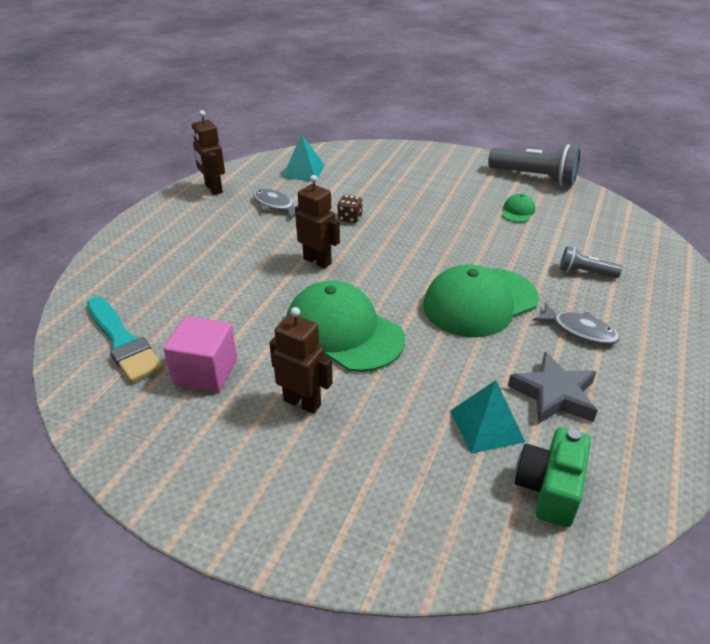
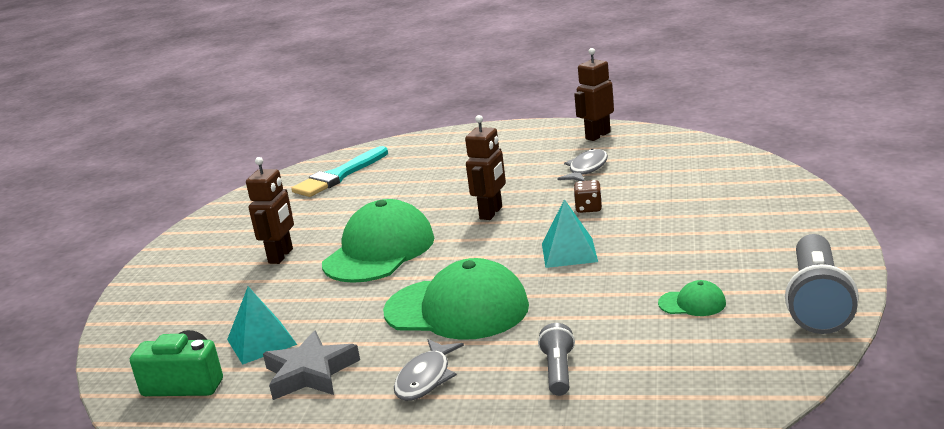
camera: 80 degrees right, 15 degrees down
pink cube [164,316,237,392] -> none
turquoise pyramid [282,134,325,181] -> turquoise pyramid moved to [542,199,598,268]
green cap [423,264,539,337] -> green cap turned 150 degrees clockwise [383,258,529,340]

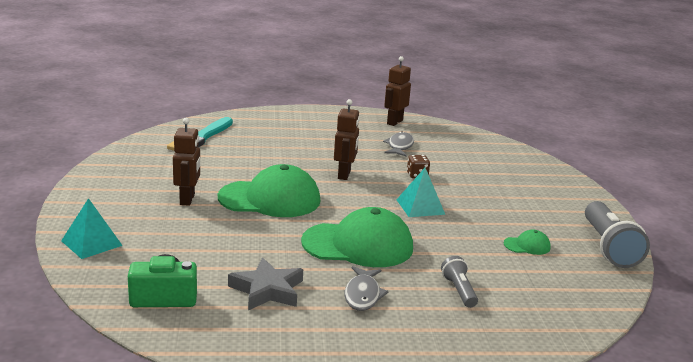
camera: 20 degrees left, 0 degrees up
turquoise pyramid [227,287,297,365] -> turquoise pyramid moved to [61,198,123,259]
green cap [322,199,434,283] -> green cap turned 75 degrees clockwise [218,164,320,217]

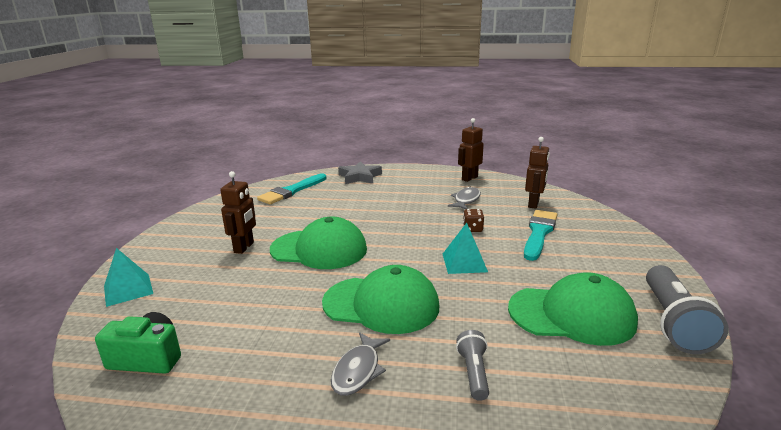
camera: 15 degrees right, 0 degrees up
grey star [228,258,303,311] -> grey star moved to [338,161,382,184]
brown robot [334,99,360,180] -> brown robot moved to [525,137,550,209]
green cap [504,230,551,255] -> green cap [508,272,638,346], size x2.32
none -> turquoise brush [524,210,557,261]

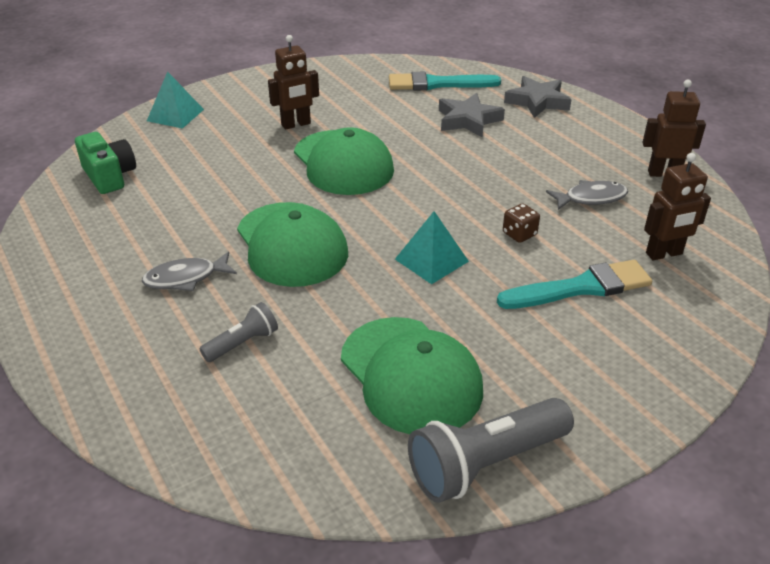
camera: 50 degrees right, 15 degrees up
none -> grey star [439,93,505,138]

